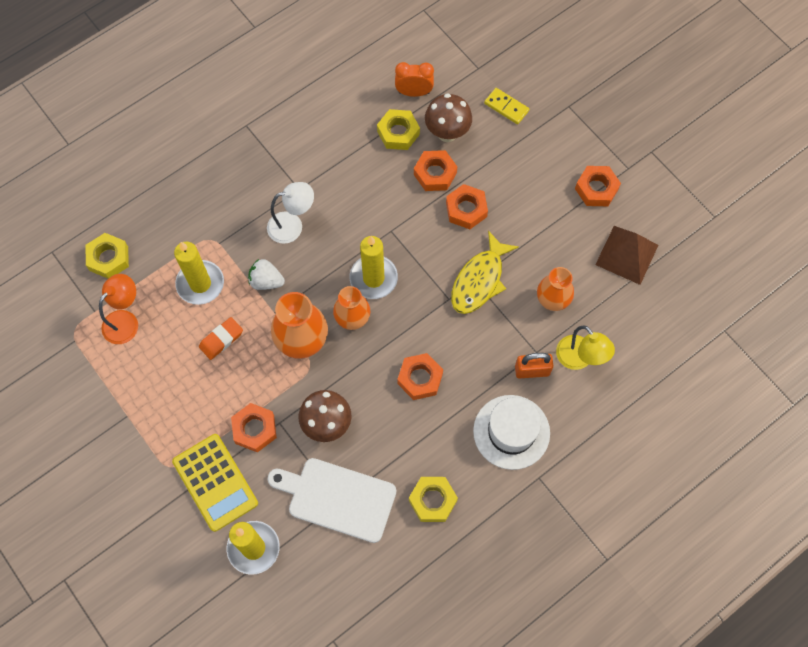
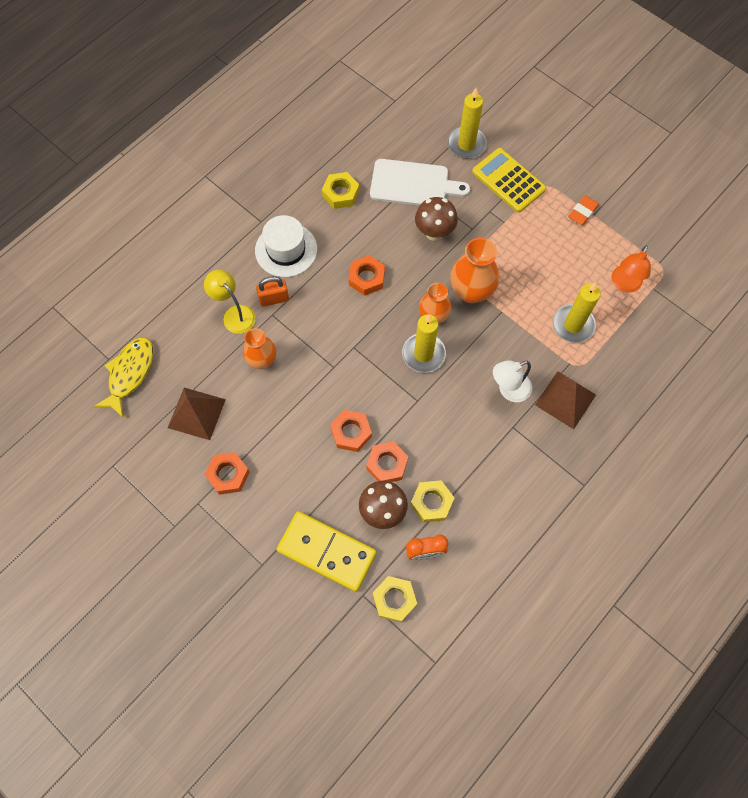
camera: 170 degrees right, 0 degrees up
yellow nut [86,233,129,279] -> yellow nut moved to [373,576,417,622]
orange eraser [199,317,243,360] -> orange eraser moved to [568,196,599,225]
orange nut [231,403,277,452] -> none
white strawberry [248,259,285,290] -> none
yellow fish [451,231,519,314] -> yellow fish moved to [94,337,153,417]
yellow domino [484,88,529,124] -> yellow domino [277,511,377,592], size x2.08
none -> brown pyramid [535,371,596,429]

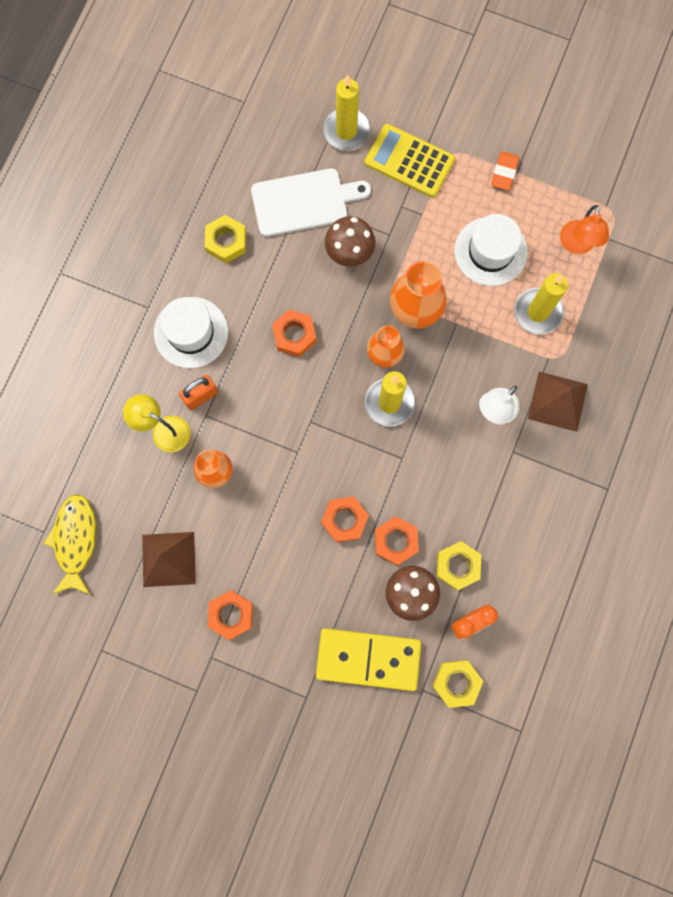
camera: 20 degrees left, 10 degrees up
none -> white hat [455,214,528,286]

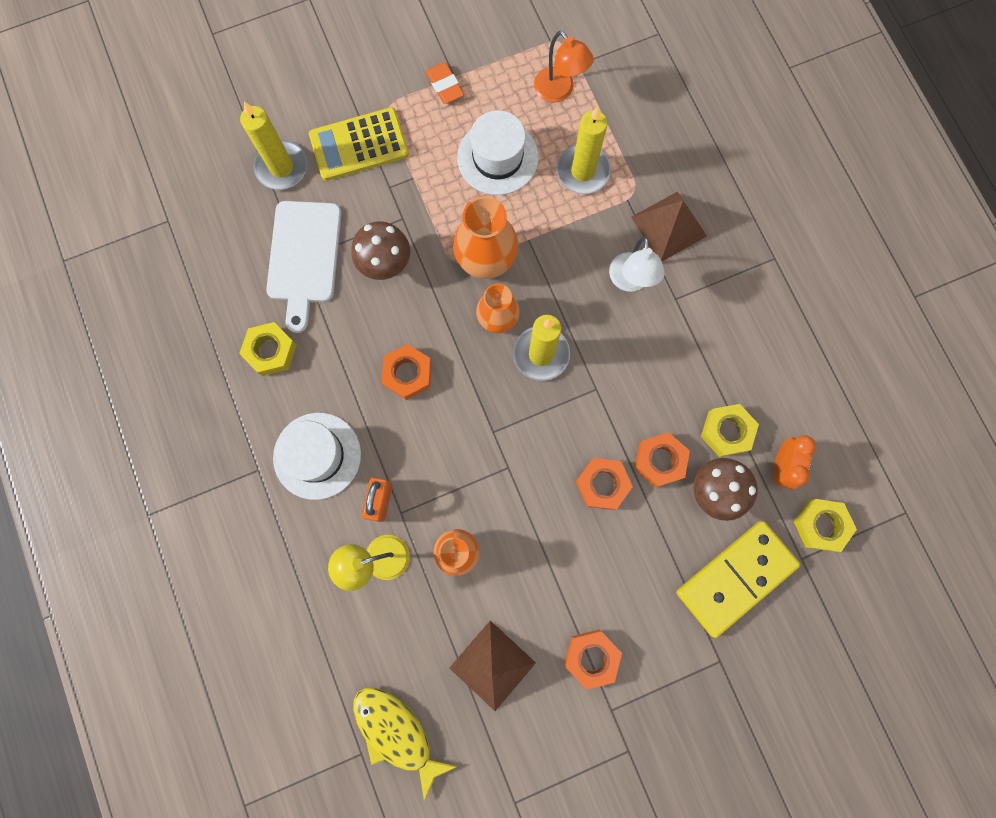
camera: 45 degrees left, 0 degrees up
white cutting board [251,168,371,237] -> white cutting board turned 150 degrees clockwise [266,201,342,333]

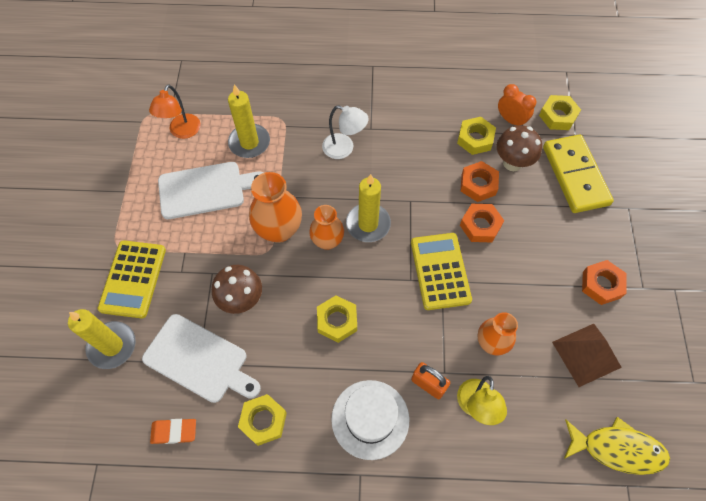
camera: 65 degrees left, 15 degrees down
yellow fish [353,688,458,801] -> yellow fish turned 150 degrees counterclockwise [564,417,670,475]
orange nut [382,344,432,400] -> yellow nut [317,295,357,343]
orange eraser [426,62,464,104] -> orange eraser moved to [150,419,196,444]
white hat [457,110,538,195] -> white cutting board [158,162,263,219]
orange lamp [534,31,594,102] -> orange lamp turned 120 degrees clockwise [149,84,200,139]
brown pyramid [631,191,707,261] -> none
none -> yellow calculator [411,233,472,310]

